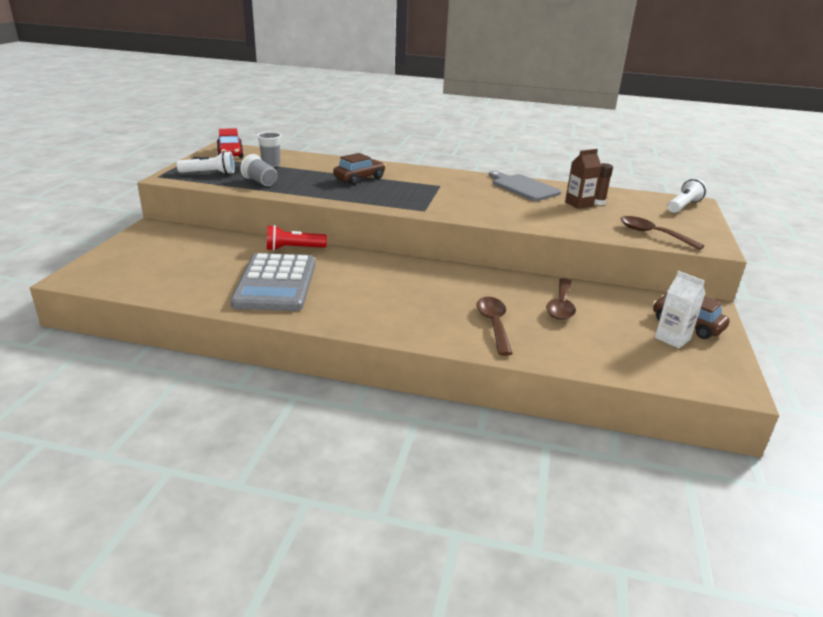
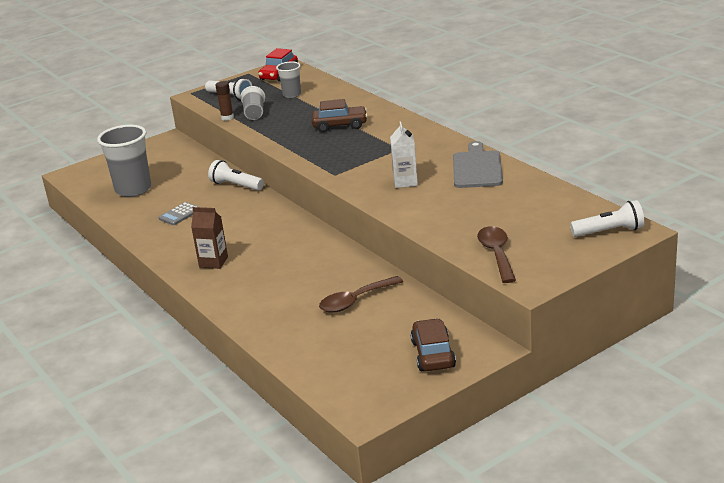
camera: 45 degrees right, 0 degrees up
grey calculator [230,253,315,311] -> grey calculator [159,202,198,225], size x0.40
red flashlight [267,225,327,251] -> white flashlight [208,160,264,190]
brown spoon [476,297,513,356] -> none
brown carton [565,149,601,209] -> brown carton moved to [191,207,228,269]
brown glue stick [594,163,613,205] -> brown glue stick moved to [215,81,234,121]
white carton [655,271,705,348] -> white carton moved to [390,121,418,188]
none -> grey cup [97,125,151,197]

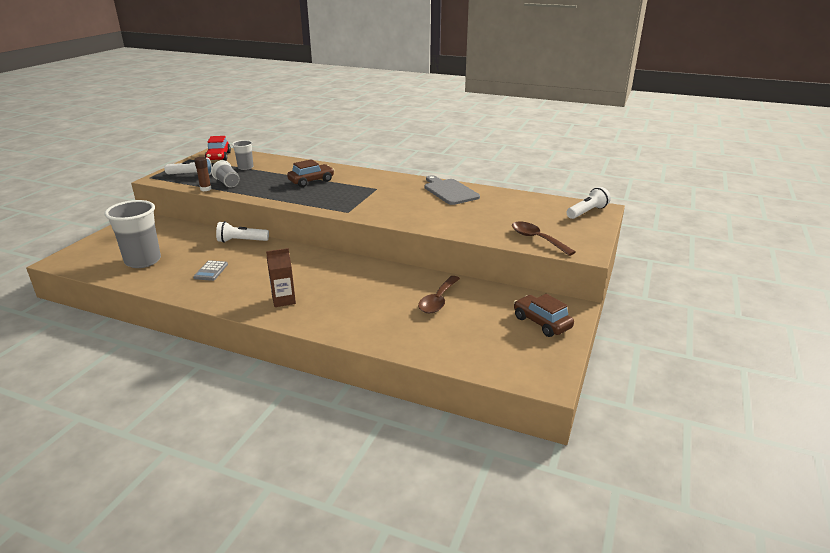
camera: 35 degrees left, 0 degrees up
white carton [390,121,418,188] -> none

